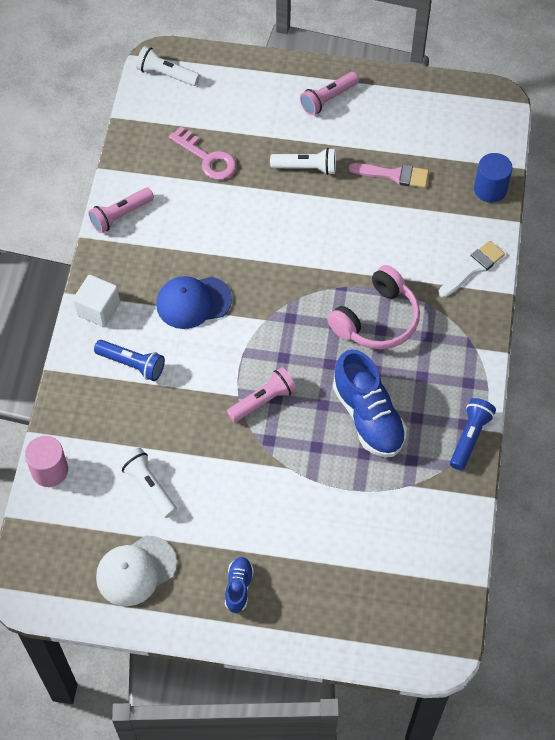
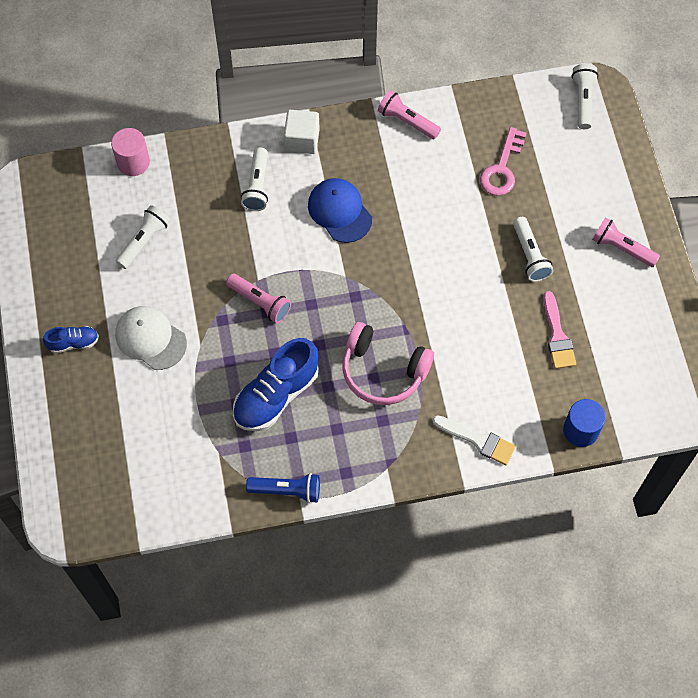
camera: 70 degrees right, 5 degrees up
blue flashlight [94,340,165,381] -> white flashlight [241,147,268,211]
white cap [96,536,177,606] -> white cap moved to [115,306,187,370]

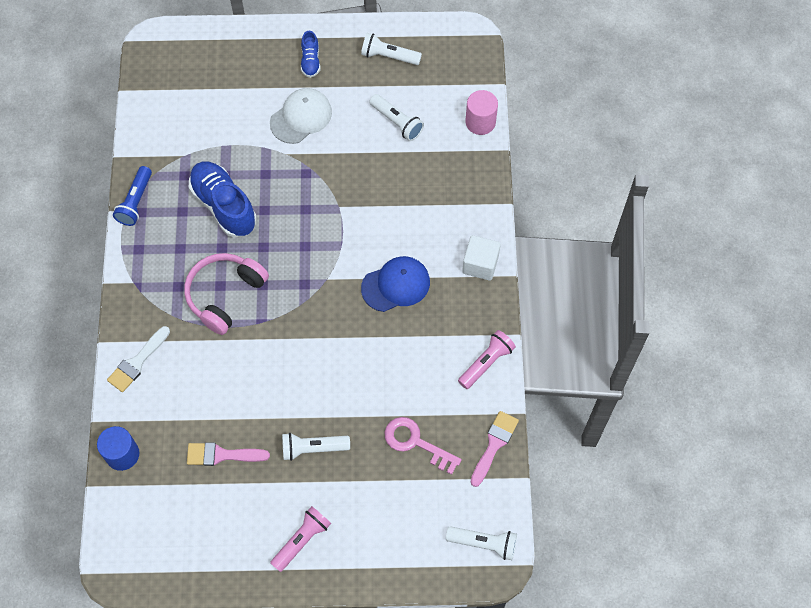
camera: 100 degrees right, 0 degrees up
pink flashlight [226,274,291,323] -> none
white flashlight [241,147,268,211] -> white flashlight moved to [361,33,422,65]
none -> pink brush [470,411,519,487]

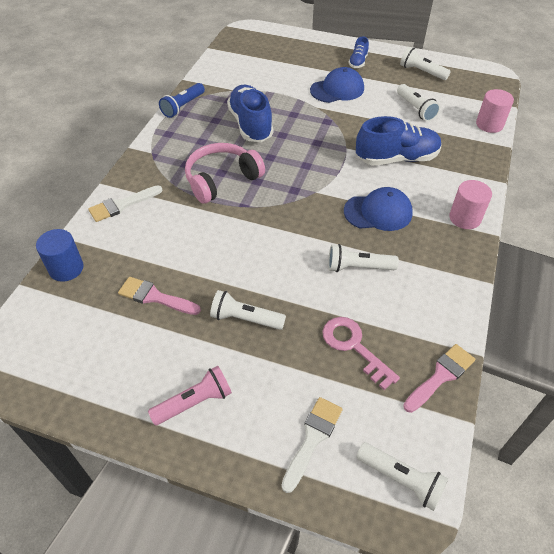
camera: 20 degrees right, 15 degrees down
white cap [270,88,332,144] -> blue cap [310,67,364,103]
pink flashlight [458,330,516,389] -> none
white cube [462,235,501,281] -> pink cylinder [449,180,492,229]
none -> white brush [281,397,342,493]
none -> white flashlight [328,244,399,272]
none -> blue shoe [356,116,442,166]

